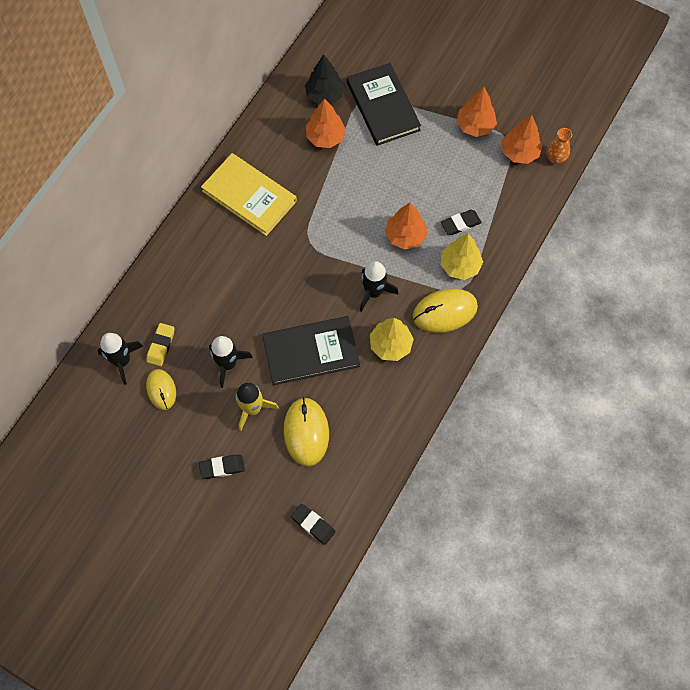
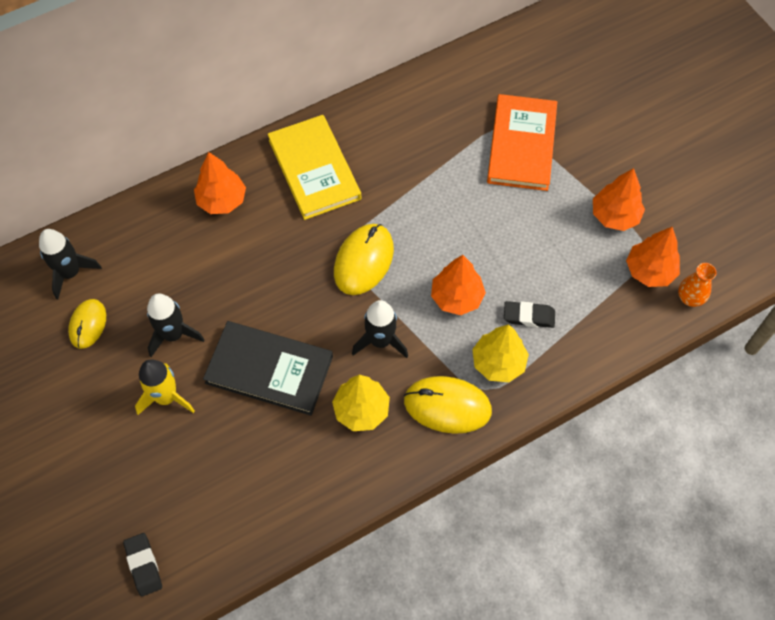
camera: 30 degrees right, 5 degrees down
yellow eraser [146,323,175,366] -> none
black eraser [199,454,245,479] -> none
yellow mouse [284,397,329,467] -> yellow mouse moved to [334,224,394,295]
black tree [305,54,345,105] -> none
orange tree [306,98,346,148] -> orange tree moved to [194,152,246,214]
black book [347,63,421,146] -> orange book [487,94,557,191]

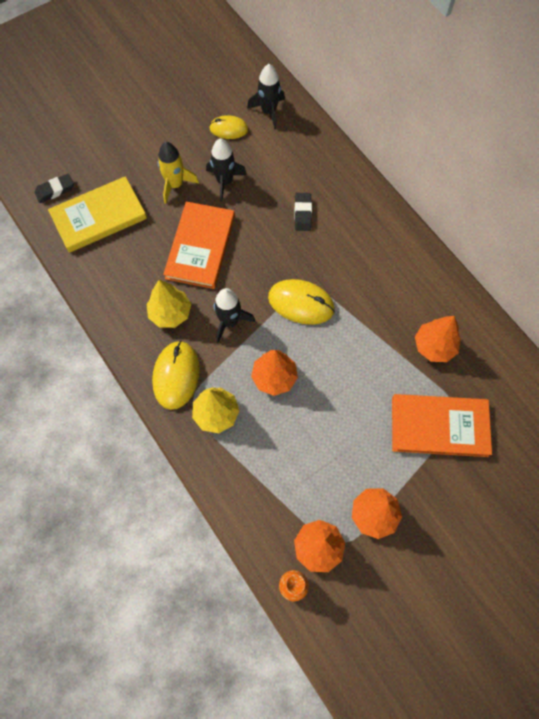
camera: 85 degrees right, 5 degrees up
orange tree [194,152,246,214] -> orange tree moved to [415,316,461,362]
black book [203,321,333,416] -> orange book [163,202,235,289]
yellow book [268,115,361,220] -> yellow book moved to [48,176,147,253]
black eraser [504,301,555,328] -> black eraser moved to [294,193,312,231]

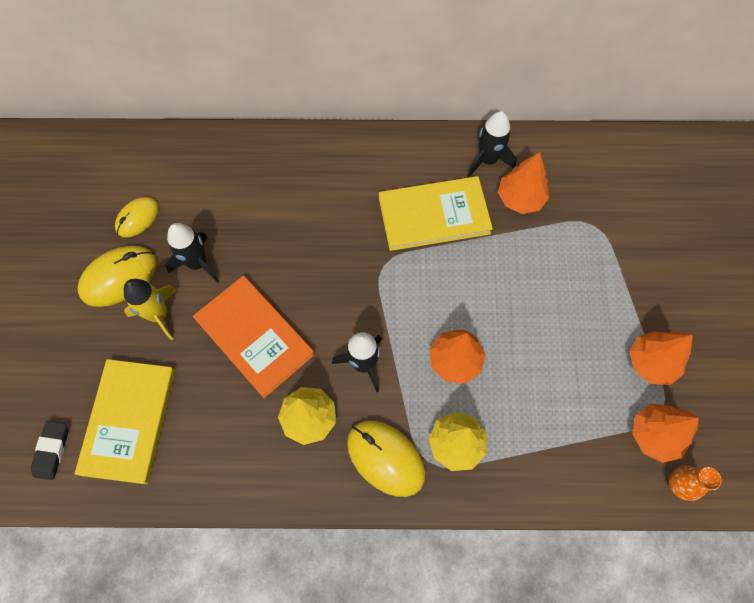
camera: 55 degrees left, 0 degrees up
black rocket [247,64,285,129] -> black rocket moved to [467,111,517,177]
yellow mouse [268,279,335,325] -> yellow mouse moved to [77,246,157,307]
black eraser [294,193,312,231] -> none
orange book [392,394,492,457] -> none
none -> yellow book [379,176,493,251]

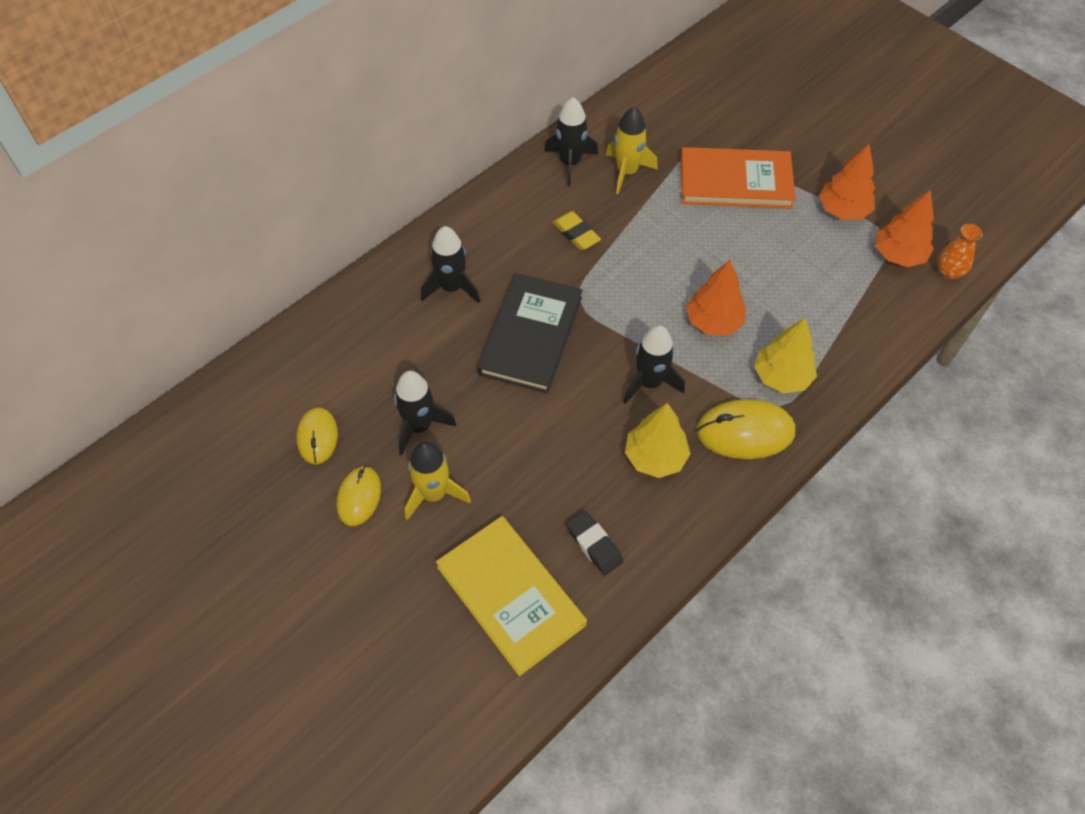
camera: 45 degrees left, 10 degrees down
black eraser [31,421,68,480] -> black eraser moved to [566,510,623,575]
yellow mouse [77,246,157,307] -> yellow mouse [337,466,381,526], size x0.63
orange book [193,276,314,398] -> orange book moved to [681,147,796,208]
yellow book [379,176,493,251] -> yellow eraser [553,211,601,250]
orange tree [498,152,549,214] -> yellow rocket [606,106,658,194]
none -> black rocket [421,226,480,303]
none -> black book [477,273,582,393]

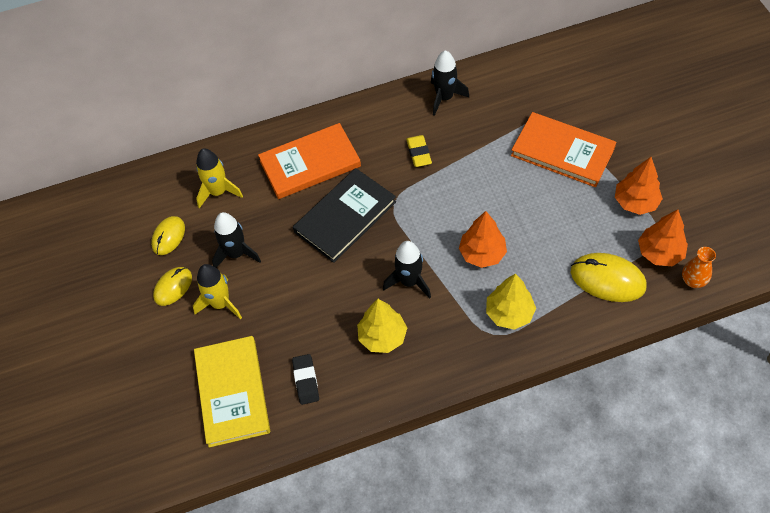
camera: 30 degrees right, 0 degrees up
black rocket [421,226,480,303] -> orange book [258,123,361,199]
yellow rocket [606,106,658,194] -> yellow rocket moved to [196,148,243,208]
yellow mouse [696,399,795,459] -> yellow mouse moved to [571,253,647,302]

